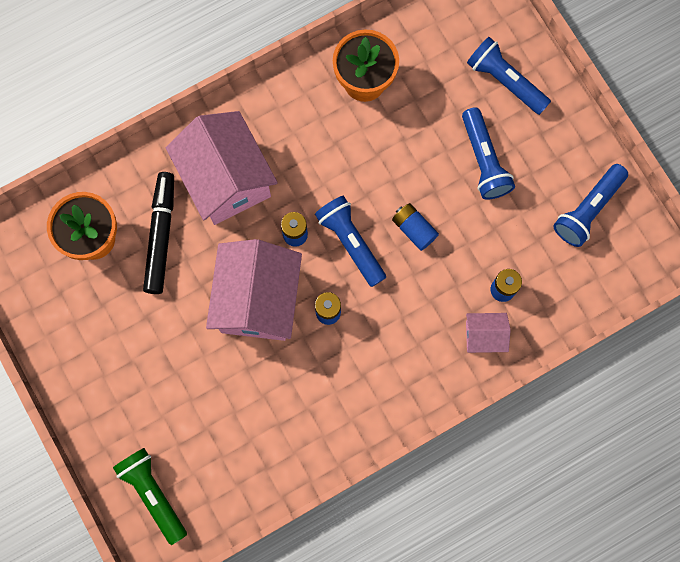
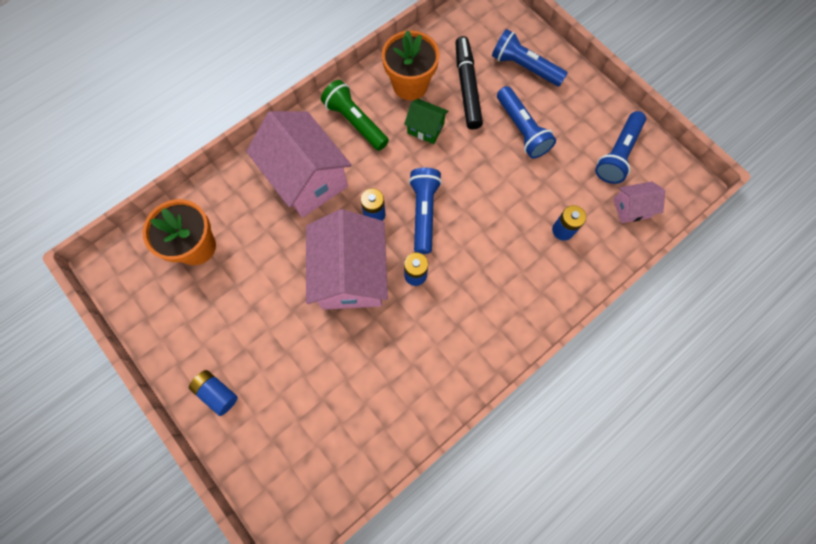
camera: 10 degrees left, 5 degrees down
green flashlight [113,448,187,545] -> green flashlight moved to [321,80,389,151]
black marker [143,172,174,294] -> black marker moved to [455,36,483,129]
blue flashlight [315,196,386,287] -> blue flashlight turned 45 degrees clockwise [409,168,442,254]
blue battery [392,203,439,251] -> blue battery moved to [189,370,238,416]
pink house [466,313,511,353] -> pink house moved to [613,182,665,223]
none -> green house [404,99,449,144]

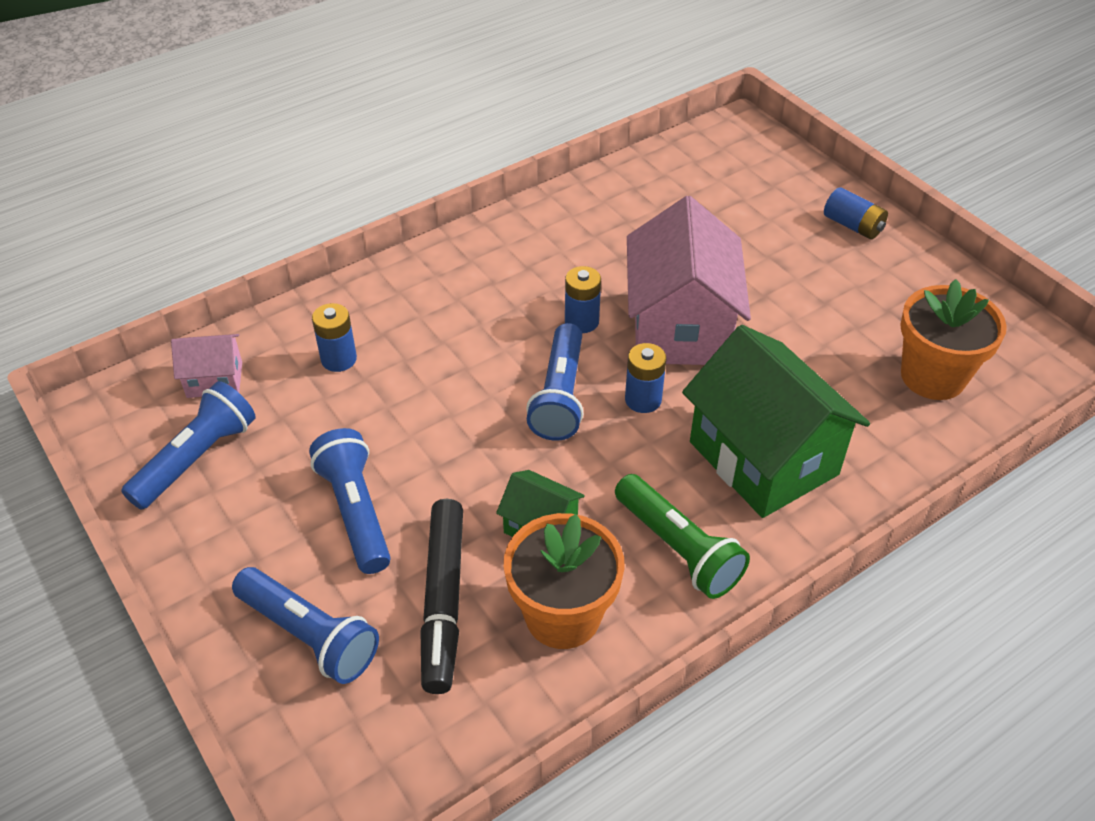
camera: 175 degrees left, 25 degrees down
pink house [246,111,351,218] -> green house [682,325,870,518]

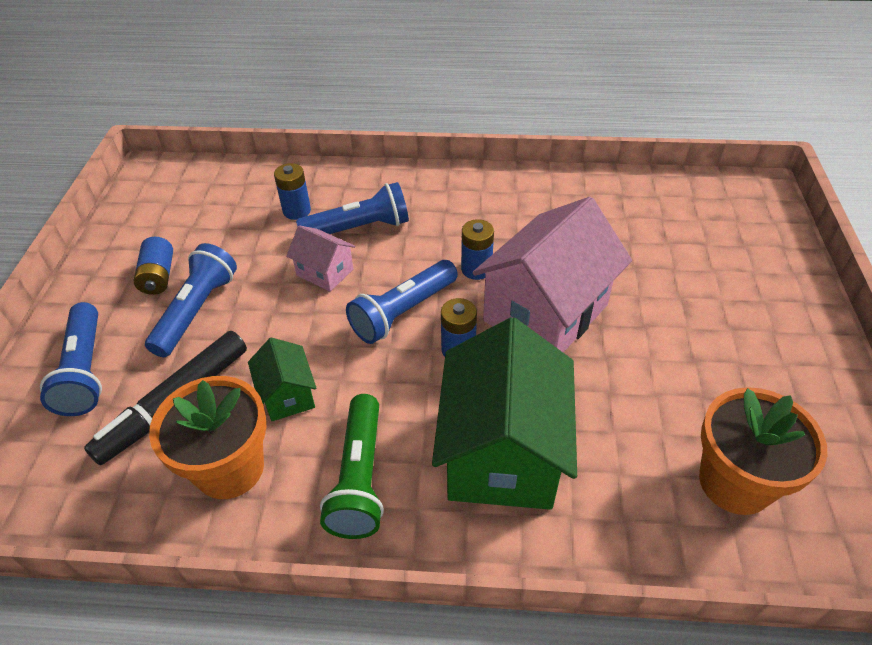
camera: 40 degrees right, 0 degrees up
blue flashlight [121,381,256,510] -> blue flashlight moved to [296,182,409,234]
pink house [171,334,242,398] -> pink house moved to [286,225,355,292]
blue battery [824,187,888,239] -> blue battery moved to [133,237,173,295]

